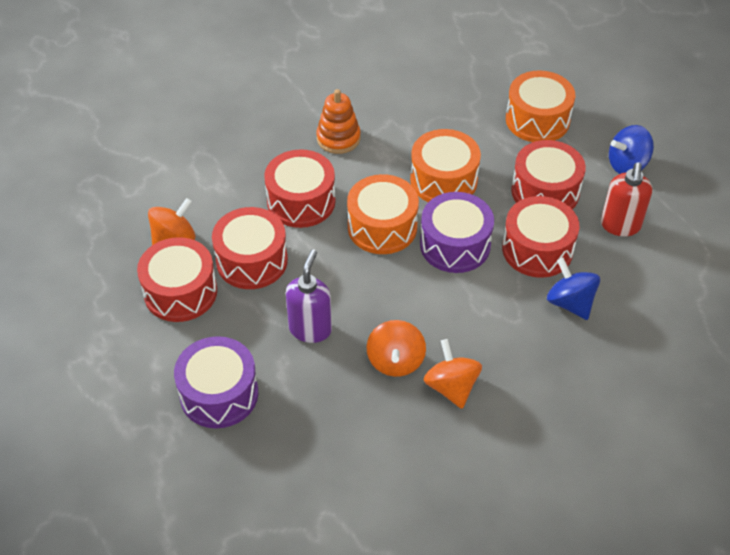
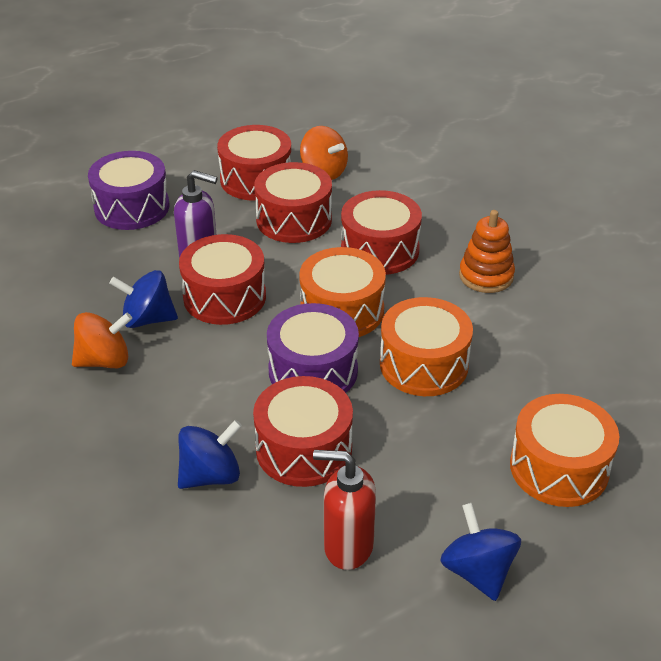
camera: 90 degrees right, 10 degrees down
orange spinning top [367,320,426,377] -> blue spinning top [109,270,178,328]
red drum [511,140,586,209] -> red drum moved to [179,234,266,325]

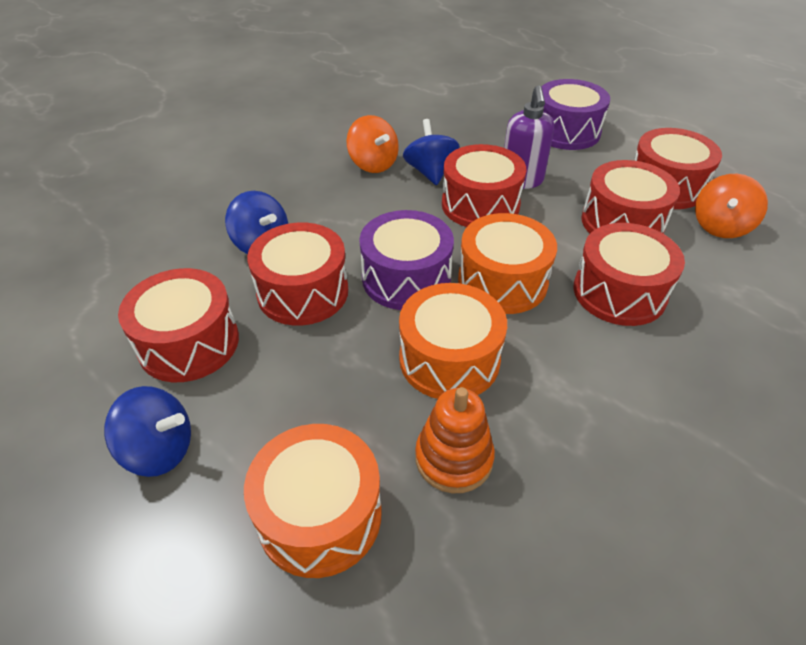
camera: 75 degrees right, 5 degrees up
red soap dispenser [313,450,376,570] -> red drum [118,268,239,382]
blue spinning top [440,503,521,601] -> blue spinning top turned 45 degrees clockwise [104,386,191,477]
orange stacking toy [459,210,515,293] -> orange stacking toy moved to [415,387,495,493]

